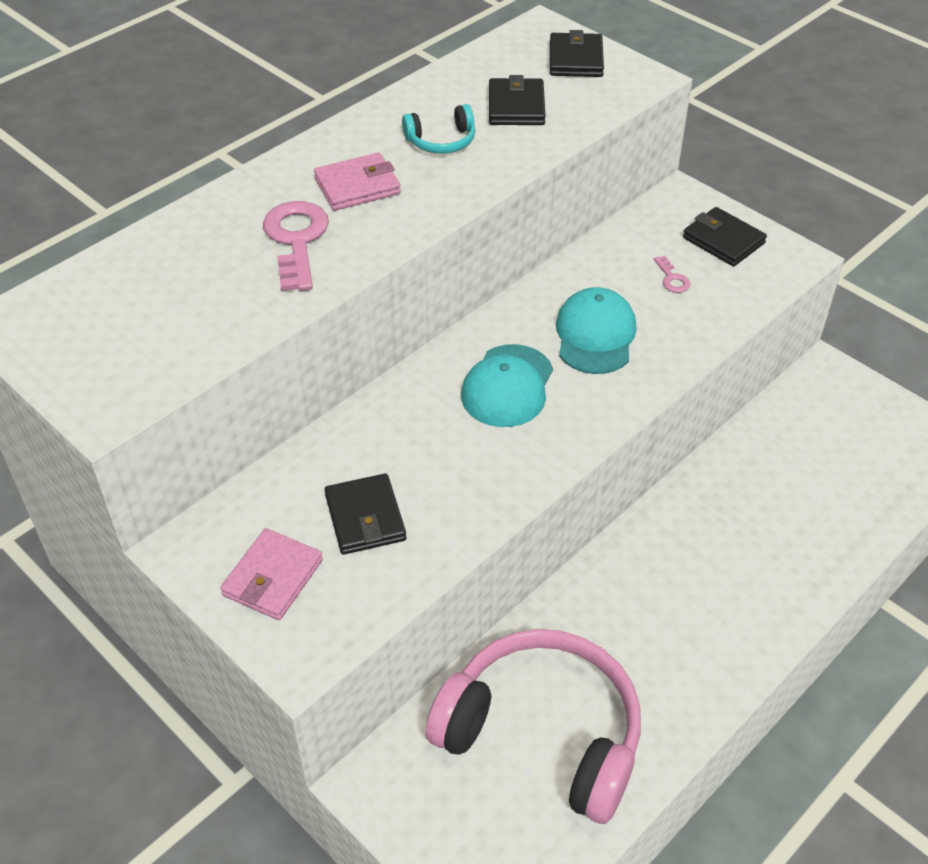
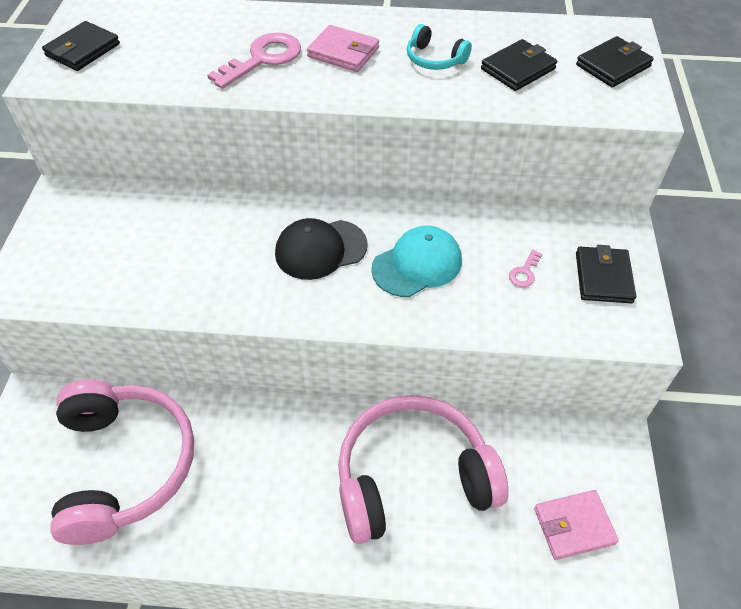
camera: 50 degrees right, 5 degrees up
pink wallet [220,528,323,620] -> pink wallet moved to [534,490,619,560]
black wallet [325,473,406,555] -> black wallet moved to [42,21,120,71]
turquoise cap [461,344,553,427] -> black cap [275,218,368,280]
none -> pink headphones [338,395,508,544]

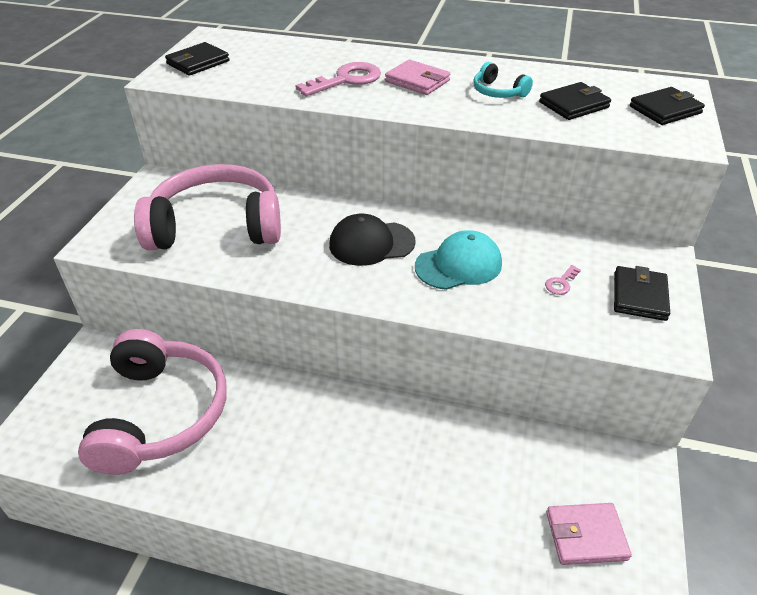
camera: 10 degrees right, 10 degrees down
pink headphones [338,395,508,544] -> pink headphones moved to [134,164,281,250]

